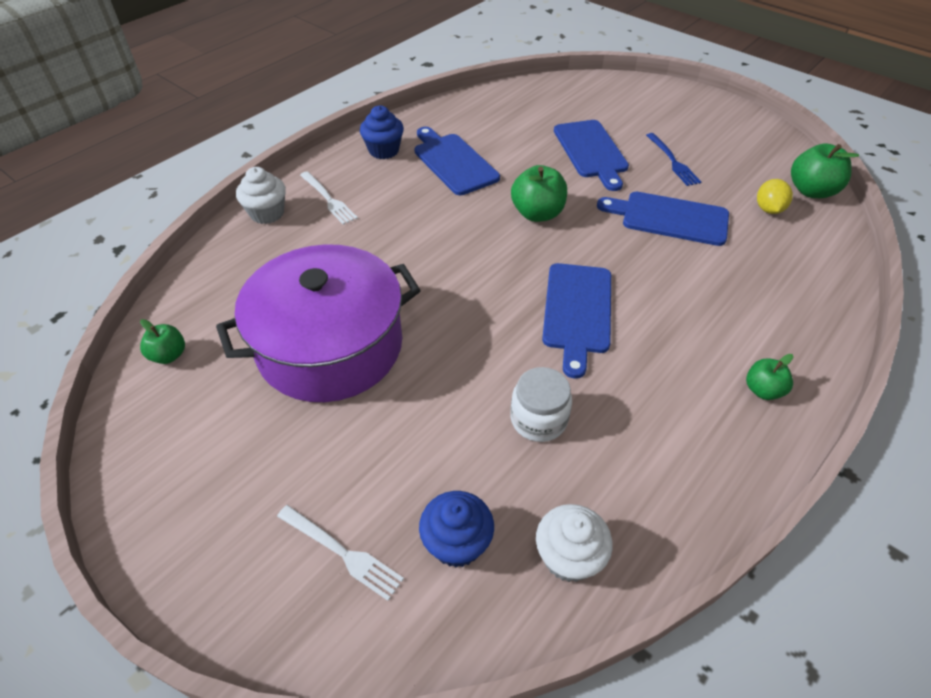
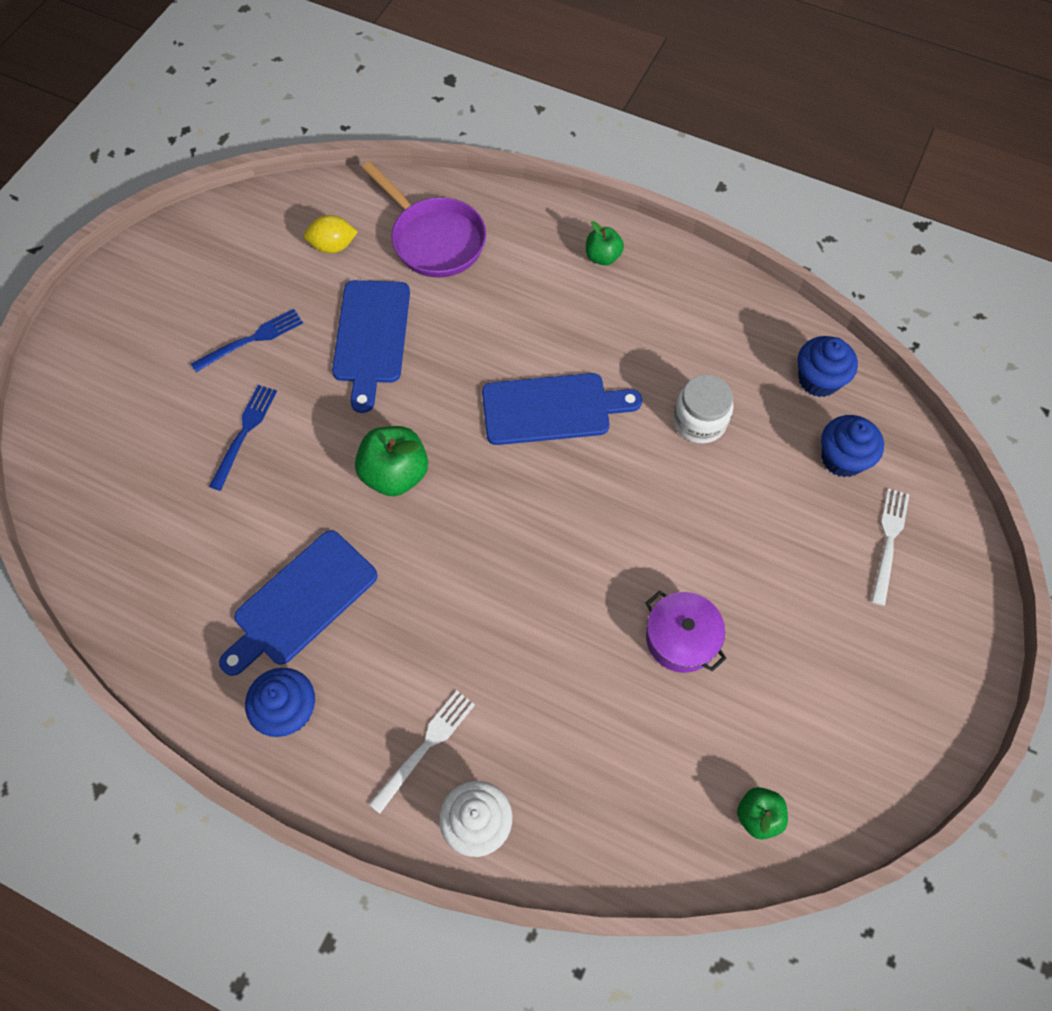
camera: 105 degrees left, 15 degrees up
purple pot [216,244,421,402] -> purple pot [646,590,727,673], size x0.43
white cupcake [536,504,613,582] -> blue cupcake [798,336,858,397]
blue cutting board [554,120,629,191] -> blue fork [209,385,277,491]
green apple [791,143,859,198] -> none
none -> purple pan [362,161,486,278]

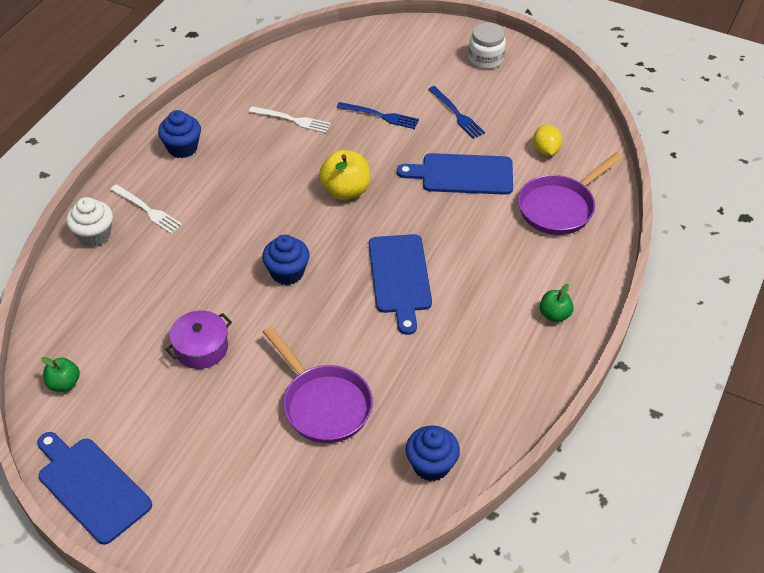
camera: 90 degrees right, 15 degrees down
blue cutting board [219,530,378,676] -> blue cutting board moved to [37,432,152,545]
green apple [355,426,428,496] -> yellow apple [319,150,370,200]
white jar [673,375,733,443] -> white jar moved to [468,23,506,69]
blue cupcake [821,415,884,478] -> blue cupcake moved to [262,235,309,285]
white fork [871,488,910,606] -> white fork moved to [249,106,331,133]
none -> purple pan [263,326,373,443]

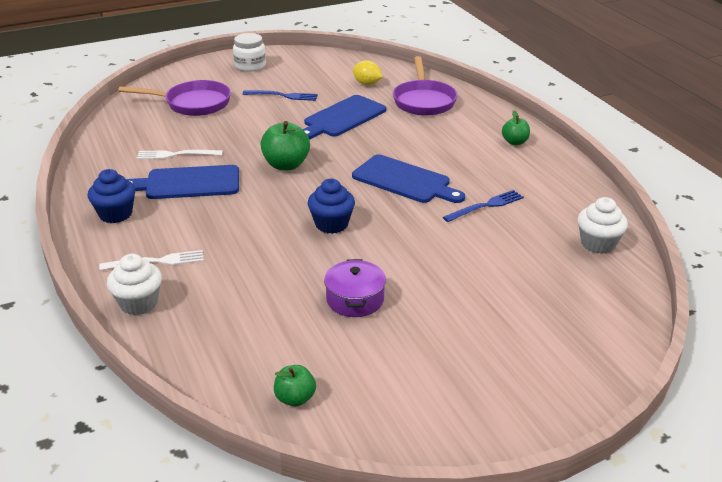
camera: 50 degrees left, 15 degrees down
blue cutting board [37,432,152,545] -> blue cutting board moved to [126,165,239,199]
white fork [249,106,331,133] -> white fork turned 150 degrees counterclockwise [137,150,223,159]
purple pan [263,326,373,443] -> purple pan moved to [118,80,231,116]
yellow apple [319,150,370,200] -> green apple [260,121,310,170]
blue fork [337,102,419,129] -> blue fork moved to [443,190,524,222]
blue cupcake [406,426,460,481] -> white cupcake [577,197,628,254]

